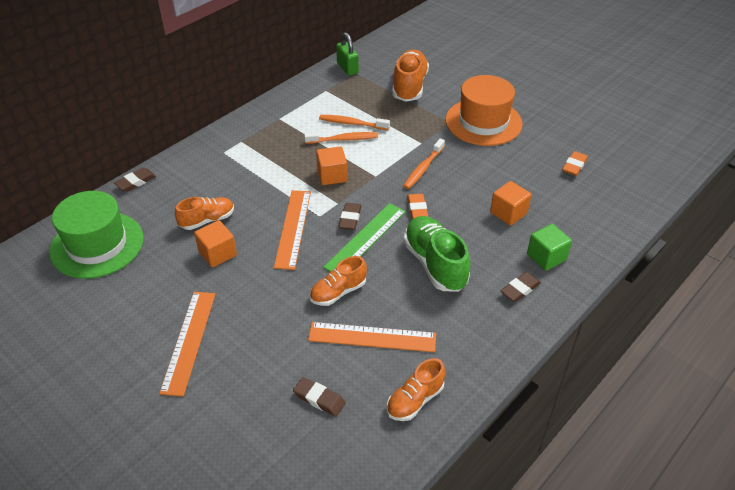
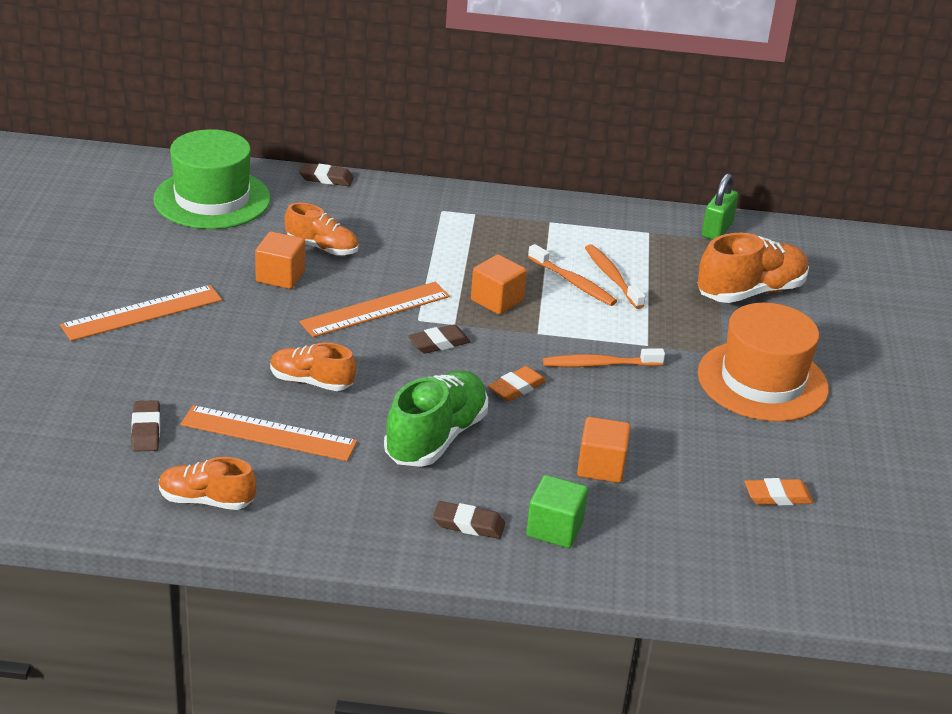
camera: 50 degrees right, 10 degrees down
orange ruler [308,322,436,352] -> orange ruler turned 45 degrees counterclockwise [181,405,357,461]
green ruler [323,203,406,272] -> none

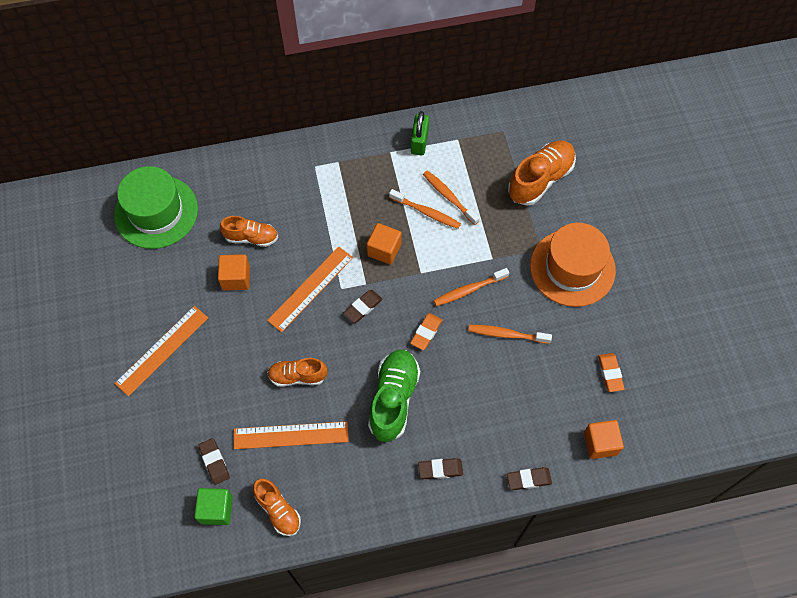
camera: 15 degrees left, 30 degrees up
orange shoe [159,457,256,510] -> orange shoe turned 120 degrees counterclockwise [253,478,301,536]
brown eraser [299,163,354,186] -> brown eraser moved to [507,467,552,490]
green cube [526,475,588,548] -> green cube moved to [194,488,233,525]
orange cube [577,417,631,483] -> orange cube moved to [584,420,624,459]
green padlock [702,173,738,240] -> green padlock moved to [411,111,429,155]
orange eraser [745,478,813,505] -> orange eraser turned 75 degrees counterclockwise [598,353,625,392]
none -> orange toothbrush [469,325,552,344]

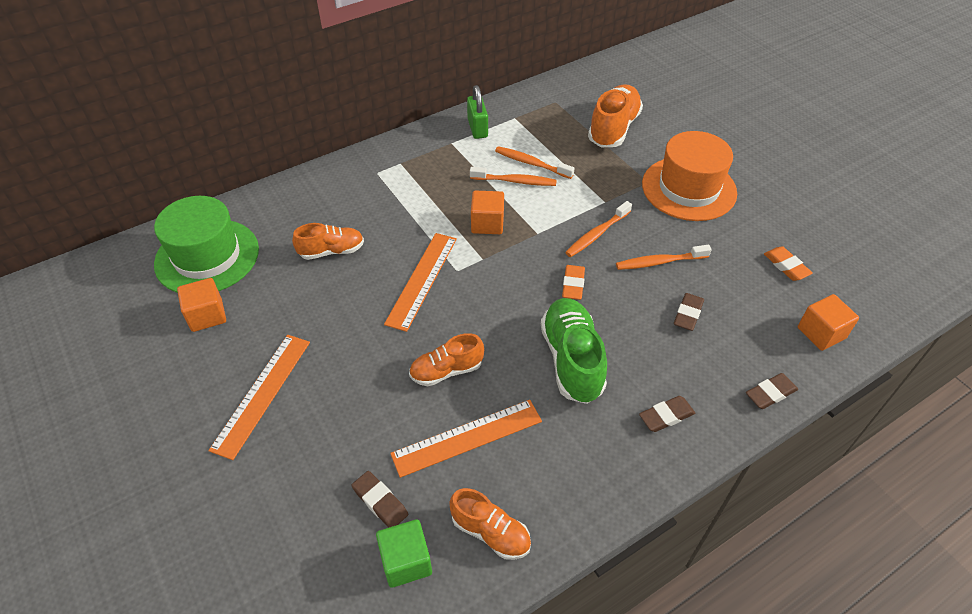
camera: 20 degrees left, 15 degrees down
orange cube [218,254,250,290] -> orange cube moved to [177,278,226,332]
brown eraser [344,290,382,323] -> brown eraser moved to [674,293,704,331]

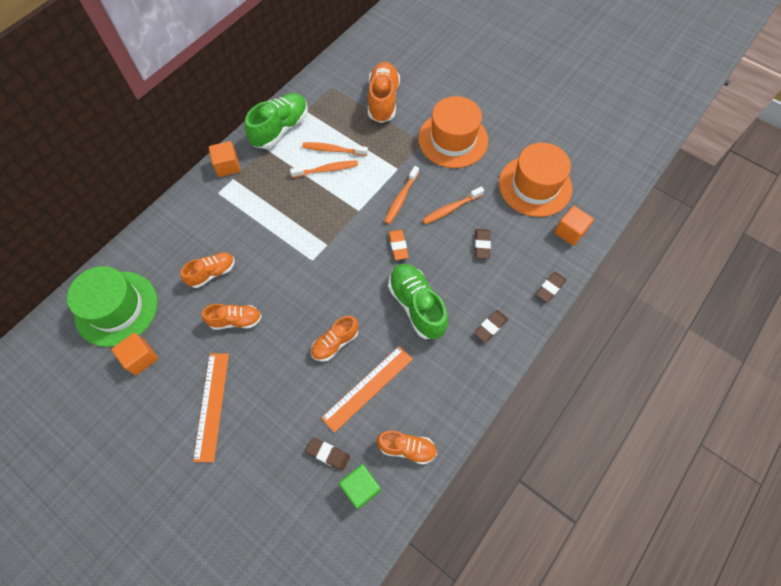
camera: 20 degrees left, 15 degrees up
orange ruler [384,233,457,332] -> none
green padlock [467,85,488,139] -> green shoe [245,93,308,149]
orange cube [471,190,504,234] -> orange cube moved to [209,141,241,177]
orange eraser [764,246,813,281] -> orange hat [499,143,572,217]
none -> orange shoe [202,304,262,330]

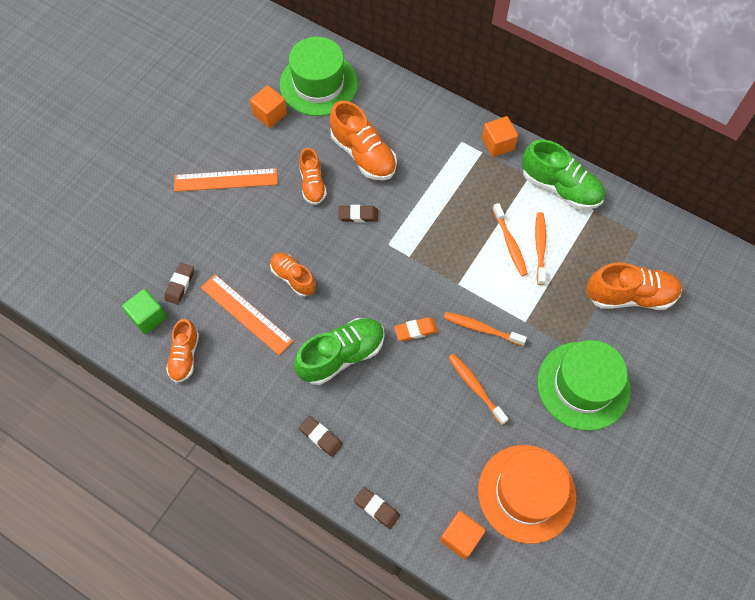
camera: 85 degrees right, 0 degrees up
orange shoe [181,252,235,288] -> orange shoe [330,101,397,180], size x1.61
orange hat [418,96,488,168] -> green hat [537,340,631,431]
brown eraser [475,229,491,259] -> brown eraser moved to [338,205,378,222]

